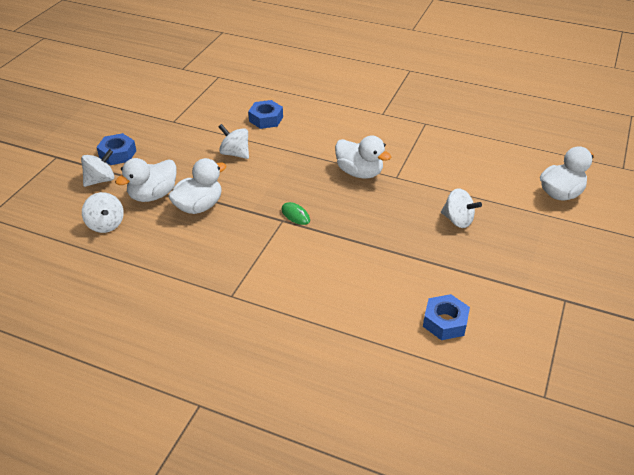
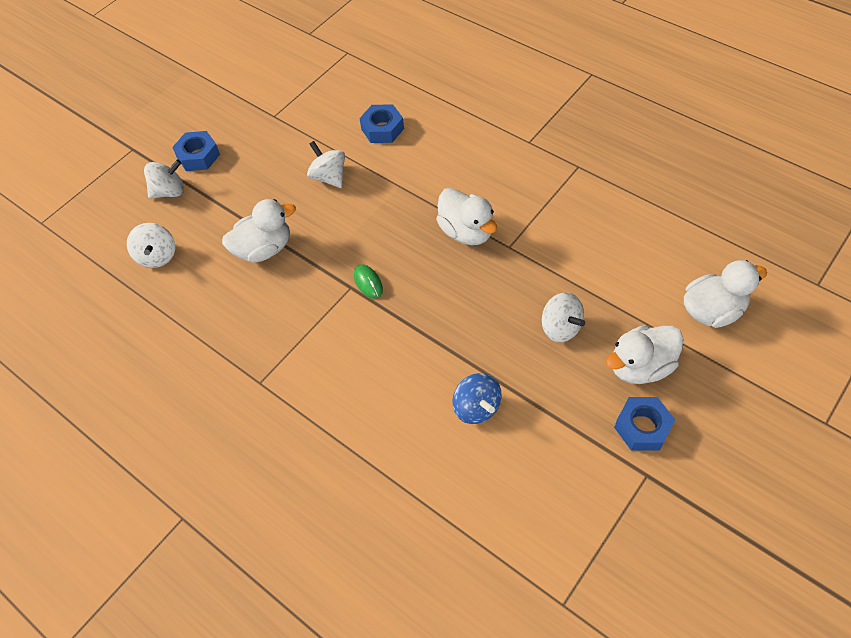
camera: 20 degrees right, 15 degrees up
white duck [115,158,176,202] -> white duck moved to [606,325,684,384]
blue nut [423,294,470,340] -> blue nut moved to [614,397,675,451]
none -> blue spinning top [452,373,501,424]

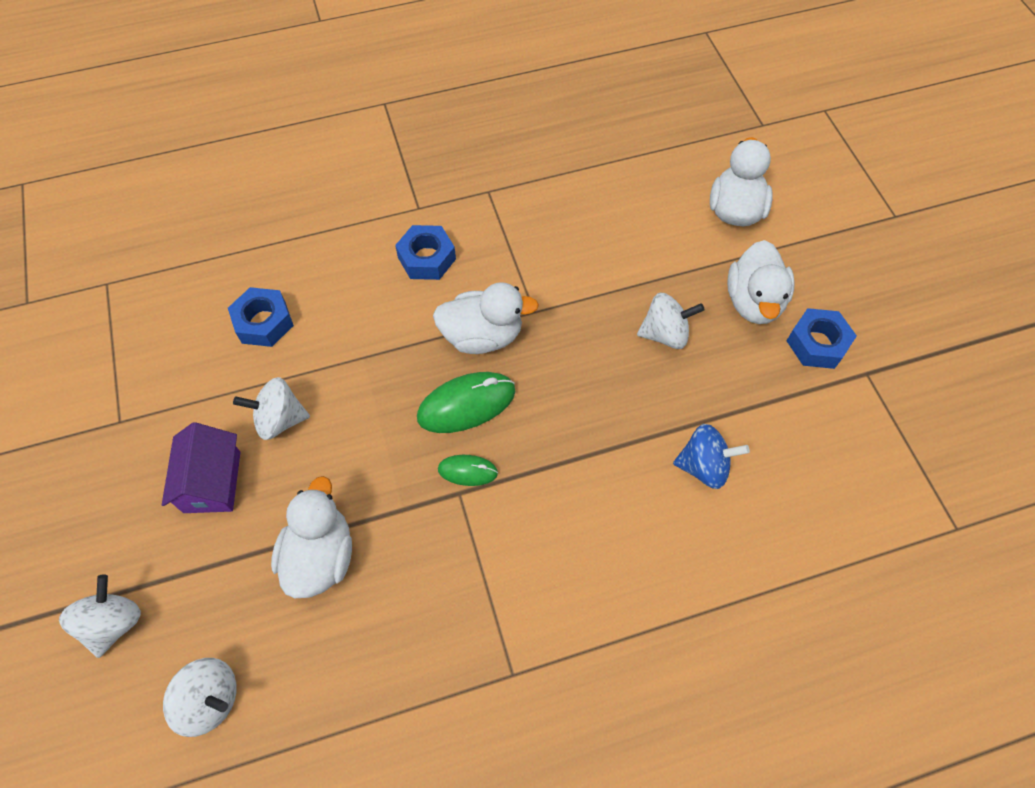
camera: 60 degrees left, 5 degrees up
blue nut [172,131,220,171] -> blue nut moved to [395,225,456,280]
none -> purple house [162,422,241,513]
none -> green mouse [417,372,516,433]

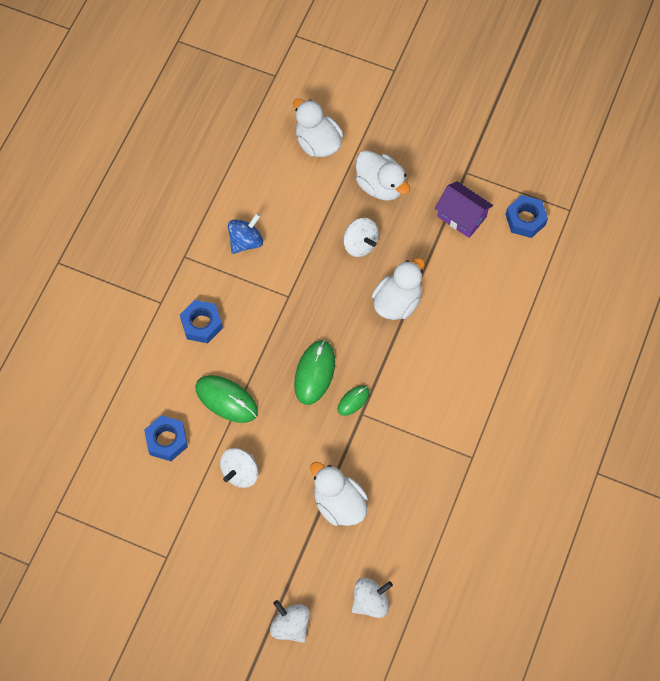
camera: 50 degrees left, 5 degrees up
purple house [162,422,241,513] -> purple house moved to [435,181,493,238]
white duck [433,282,539,354] -> white duck moved to [372,258,425,320]
white spinning top [637,293,705,349] -> white spinning top turned 105 degrees clockwise [343,218,379,257]
blue spinning top [673,424,750,489] -> blue spinning top moved to [228,213,263,254]
blue nut [787,308,857,369] -> blue nut moved to [505,195,548,238]
none -> green mouse [195,375,258,423]

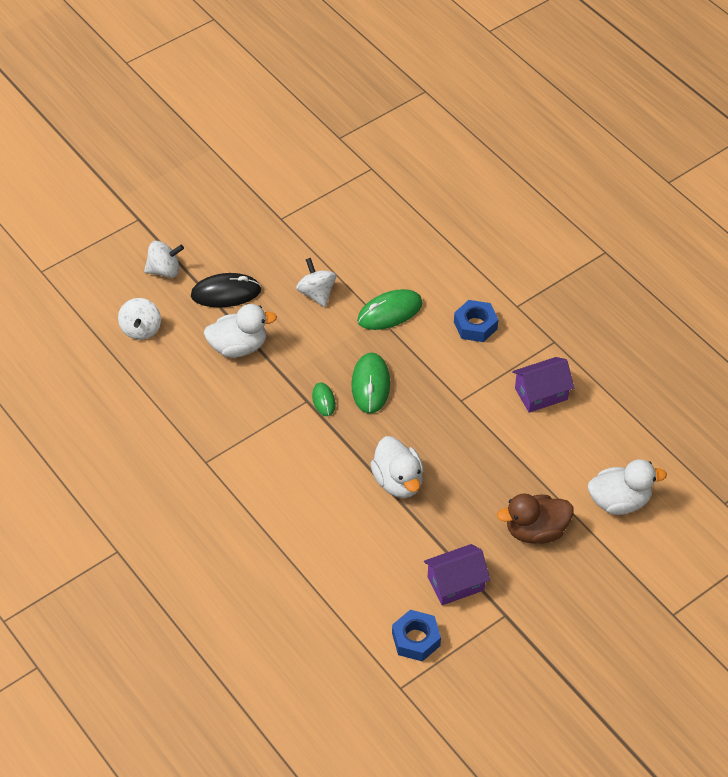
camera: 120 degrees right, 15 degrees down
blue nut [144,415,188,461] -> none
blue spinning top [228,213,263,254] -> purple house [512,357,574,413]
green mouse [294,340,335,405] -> green mouse turned 45 degrees clockwise [351,352,390,414]
white spinning top [343,218,379,257] -> none
white duck [356,150,410,201] -> brown duck [497,494,574,543]
none -> black mouse [191,273,261,307]

